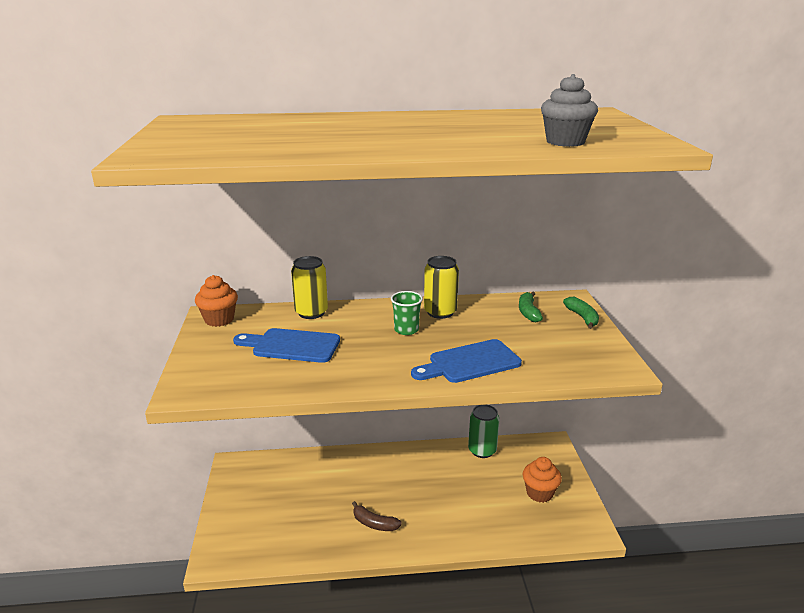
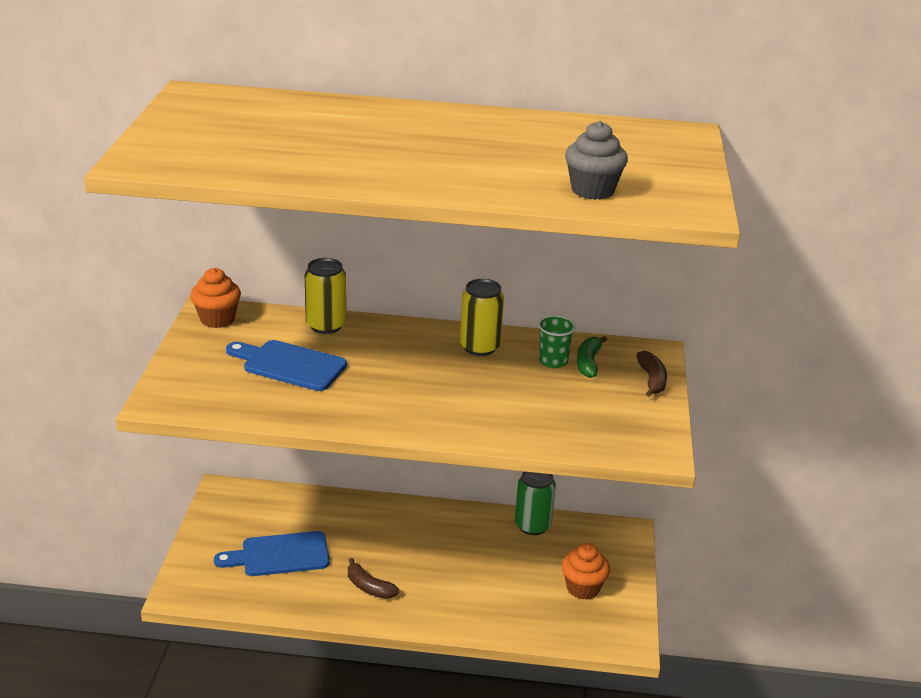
camera: 10 degrees right, 5 degrees up
green cup [391,291,423,335] -> green cup moved to [538,315,576,368]
blue cutting board [411,339,522,383] -> blue cutting board moved to [214,531,330,576]
green banana [563,297,599,329] -> brown banana [636,351,667,397]

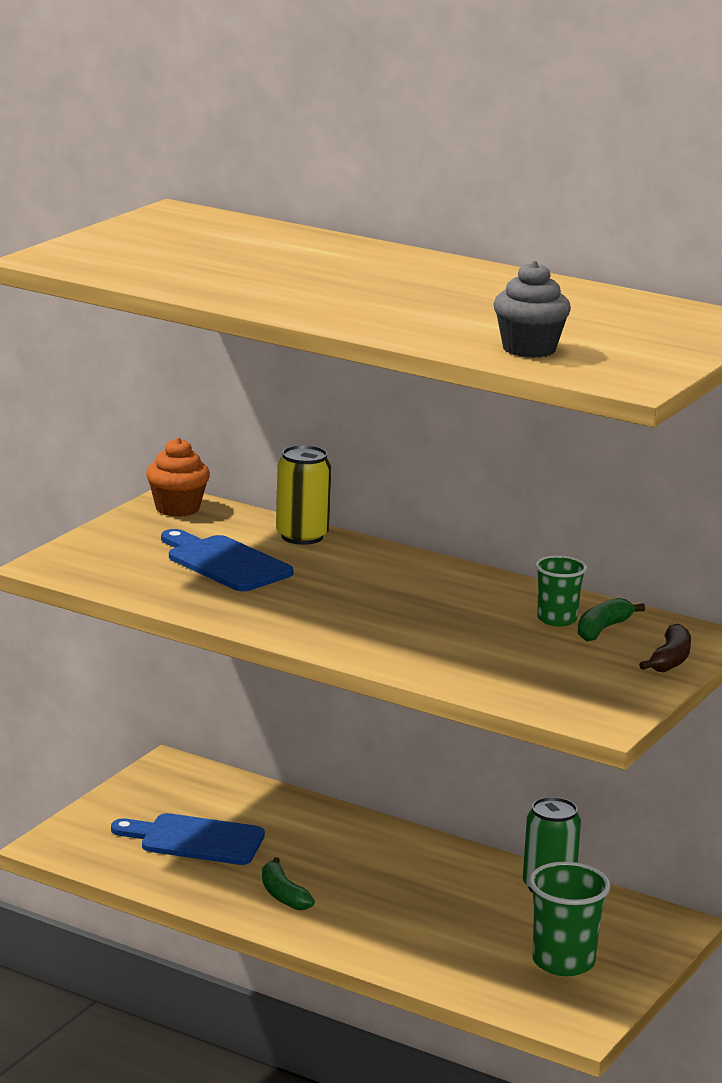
camera: 25 degrees right, 10 degrees down
brown banana [348,558,400,599] -> green banana [262,857,315,910]
yellow can [460,279,504,356] -> none
orange cupcake [562,543,610,600] -> green cup [529,862,611,976]

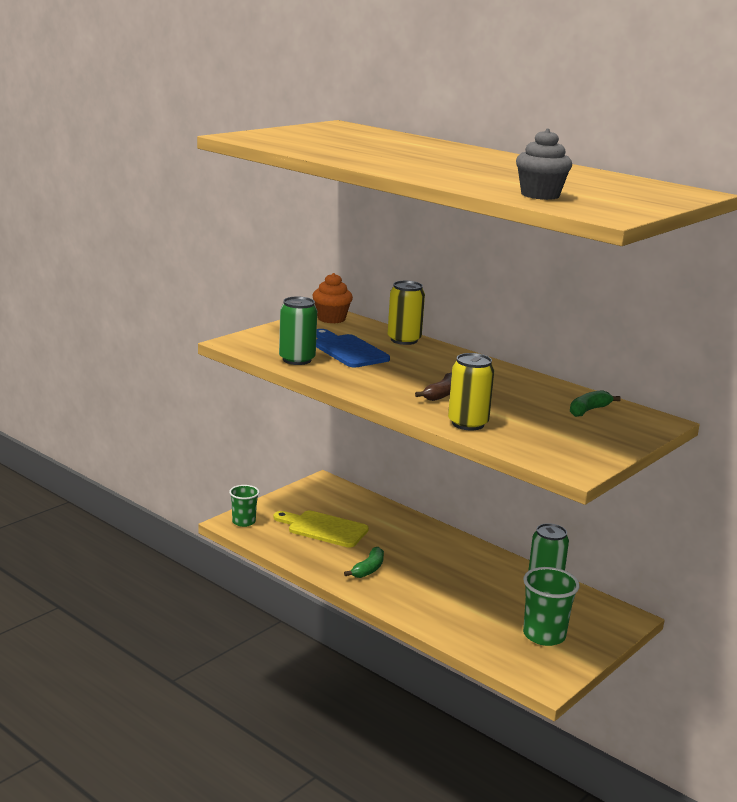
camera: 10 degrees right, 0 degrees up
blue cutting board [111,813,265,865] -> yellow cutting board [273,511,369,547]
green banana [262,857,315,910] -> green banana turned 135 degrees counterclockwise [344,547,384,578]
green cup [535,555,587,627] -> green cup moved to [229,485,260,527]
brown banana [639,624,691,672] -> brown banana moved to [415,373,452,401]
none -> green can [279,297,317,365]
none -> yellow can [448,353,494,431]

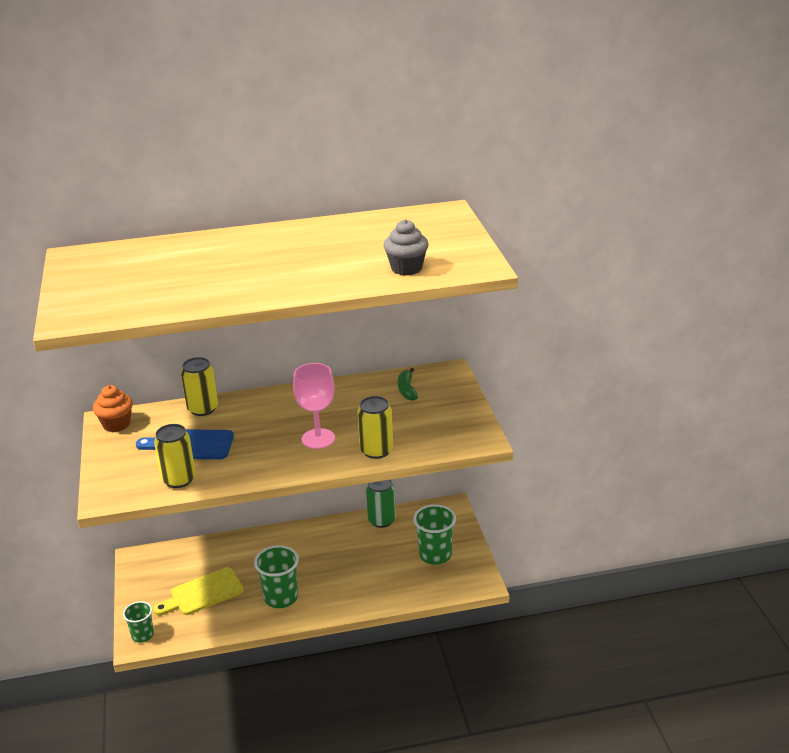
camera: 50 degrees left, 10 degrees up
green can [279,297,317,365] -> yellow can [154,424,196,488]
green banana [344,547,384,578] -> green cup [254,545,299,608]
brown banana [415,373,452,401] -> pink goblet [293,363,335,449]

